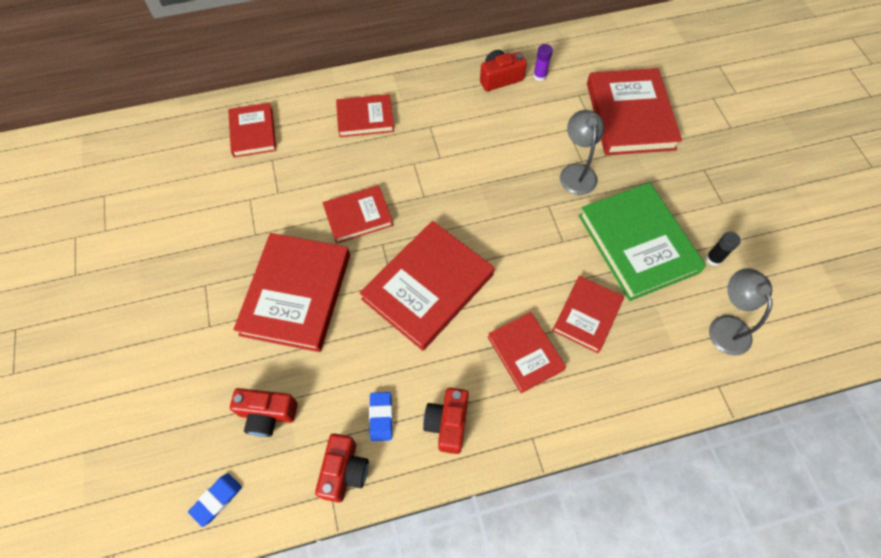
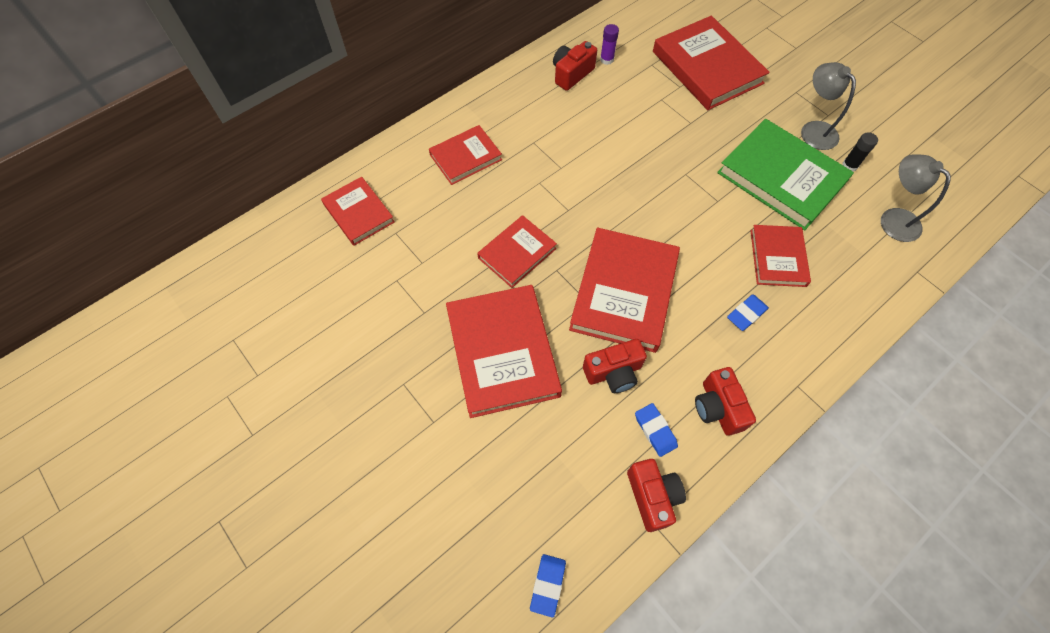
camera: 25 degrees left, 0 degrees up
red camera [230,388,298,437] -> red camera moved to [583,339,647,393]
red book [488,312,566,393] -> blue eraser [727,295,769,331]
grey lamp [560,110,604,195] -> grey lamp moved to [801,62,856,150]

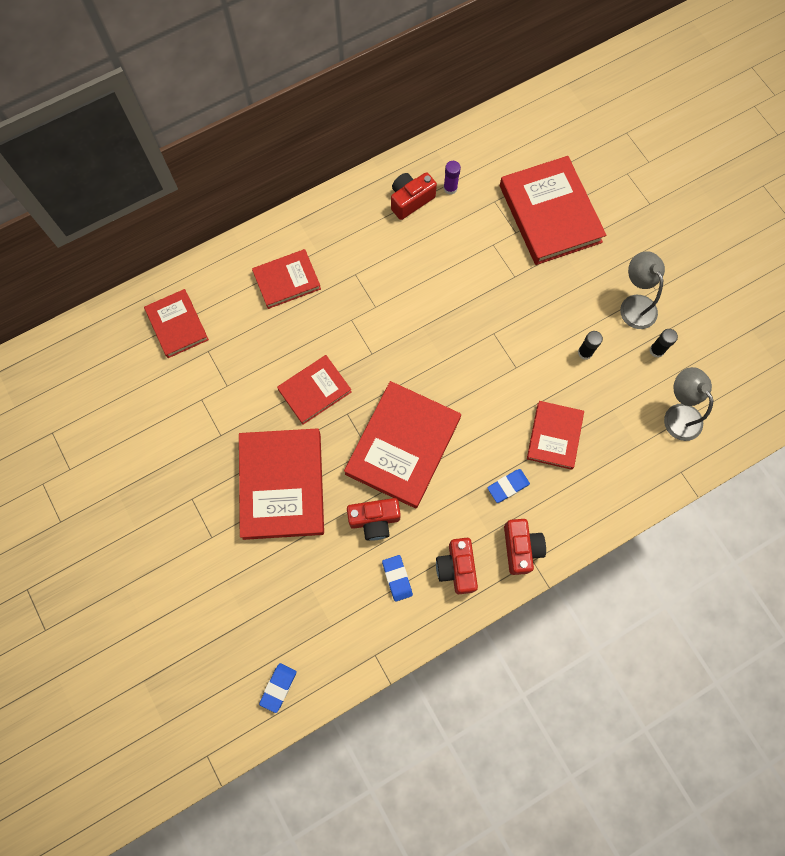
camera: 10 degrees right, 10 degrees up
red camera [627,459,686,532] -> red camera moved to [504,519,546,575]
green book [717,119,854,230] -> black glue stick [578,331,603,360]

